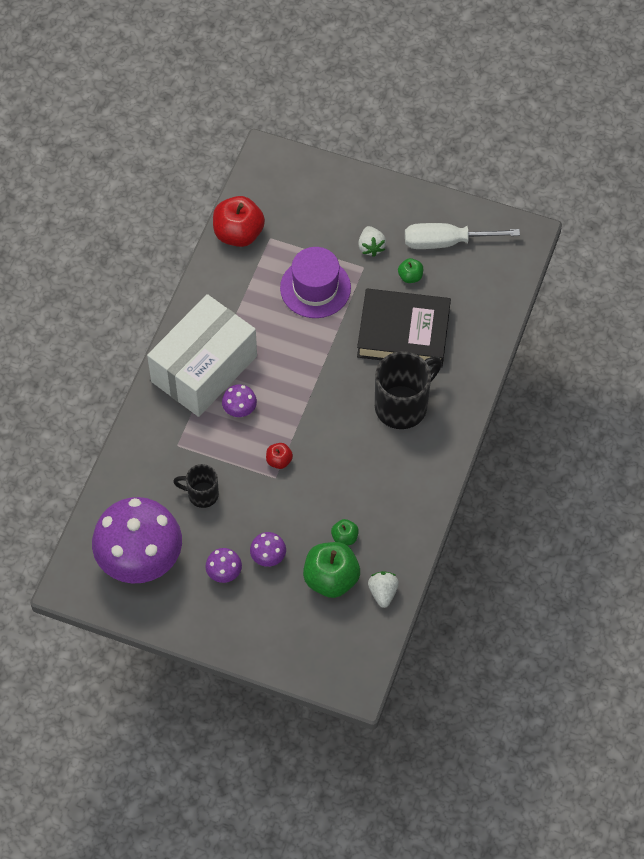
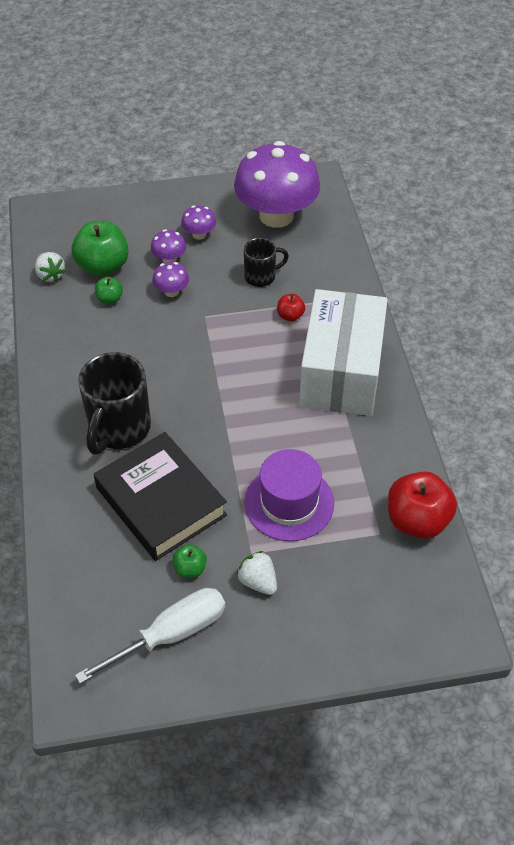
camera: 150 degrees right, 10 degrees down
purple mushroom [222,384,257,417] -> purple mushroom moved to [152,262,189,297]
red apple [266,443,293,469] -> red apple moved to [277,294,305,321]
black book [357,289,451,368] -> black book turned 75 degrees clockwise [94,432,227,561]

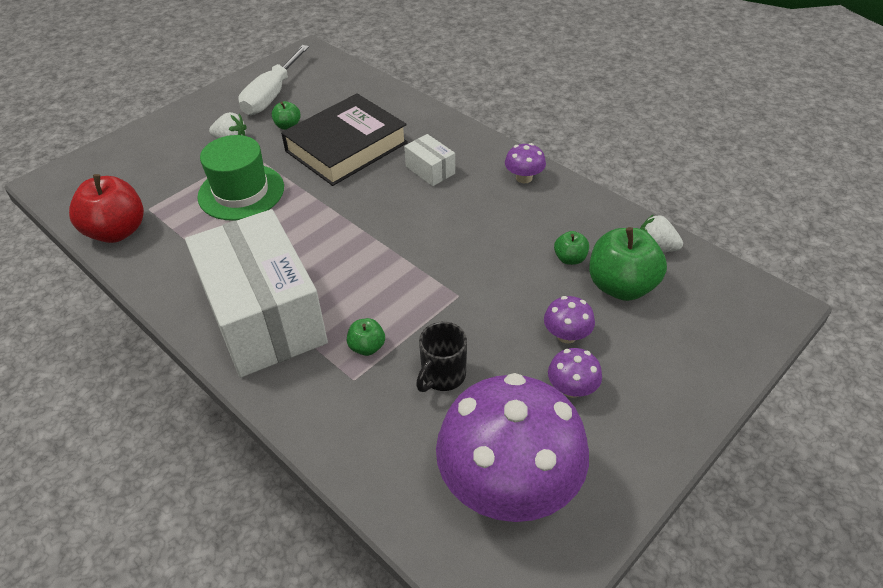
camera: 145 degrees right, 5 degrees down
black mug [78,352,151,454] -> white box [404,134,455,186]
black book [94,432,227,561] -> black book turned 60 degrees counterclockwise [281,93,408,186]
purple mushroom [152,262,189,297] -> purple mushroom moved to [505,143,546,183]
purple hat [244,449,334,541] -> green hat [197,135,284,221]
red apple [277,294,305,321] -> green apple [347,318,385,356]

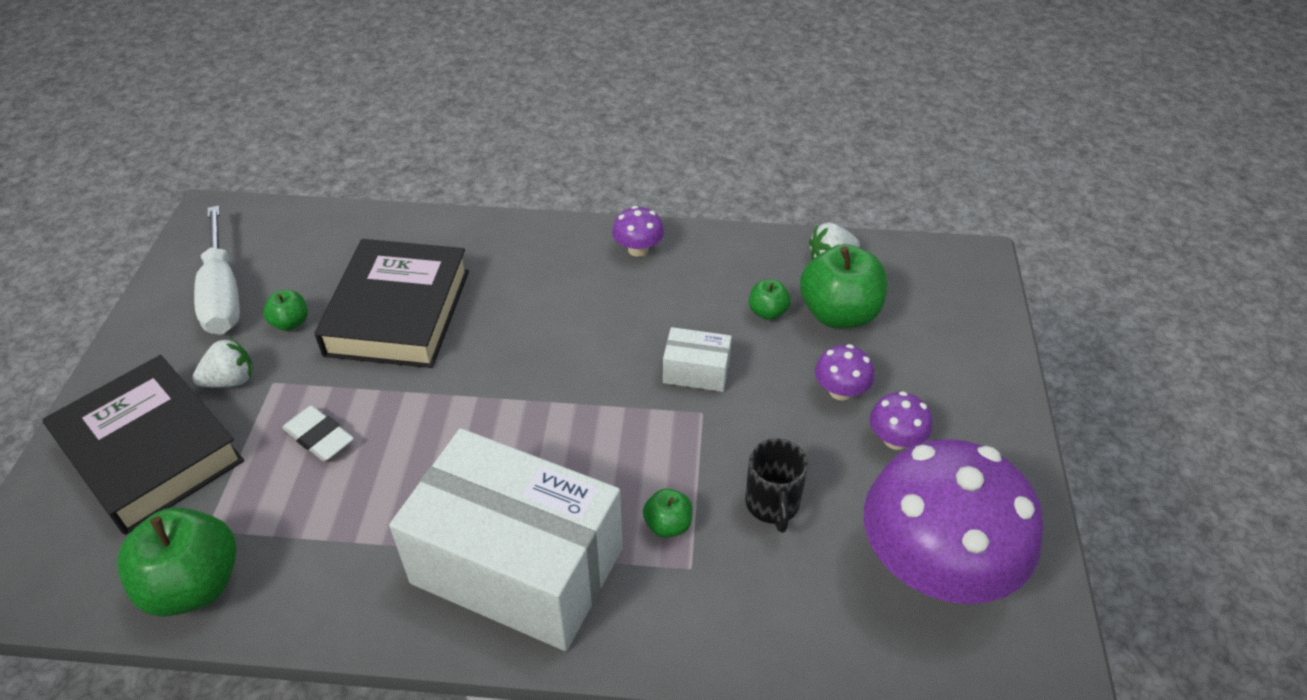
camera: 40 degrees left, 0 degrees up
red apple [69,174,144,243] -> green apple [117,507,237,617]
green hat [197,135,284,221] -> white eraser [282,406,354,461]
white box [404,134,455,186] -> white box moved to [663,327,732,392]
none -> black book [43,355,244,535]

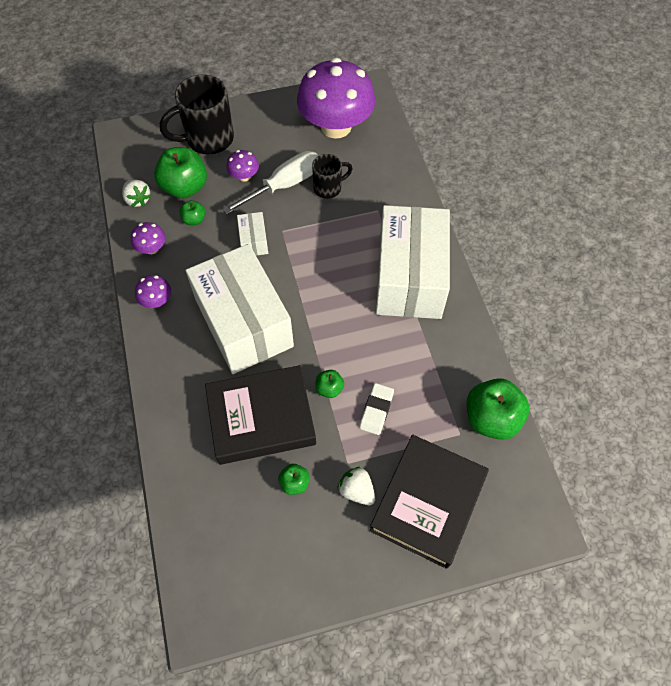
camera: 110 degrees left, 15 degrees up
white screwdriver [194,206,240,335] -> white screwdriver moved to [222,151,318,214]
green apple [643,488,693,538] -> green apple moved to [315,370,344,398]
purple mushroom [870,391,932,450] -> purple mushroom moved to [131,222,166,254]
none -> black mug [160,75,234,154]
none -> white box [186,244,294,374]

